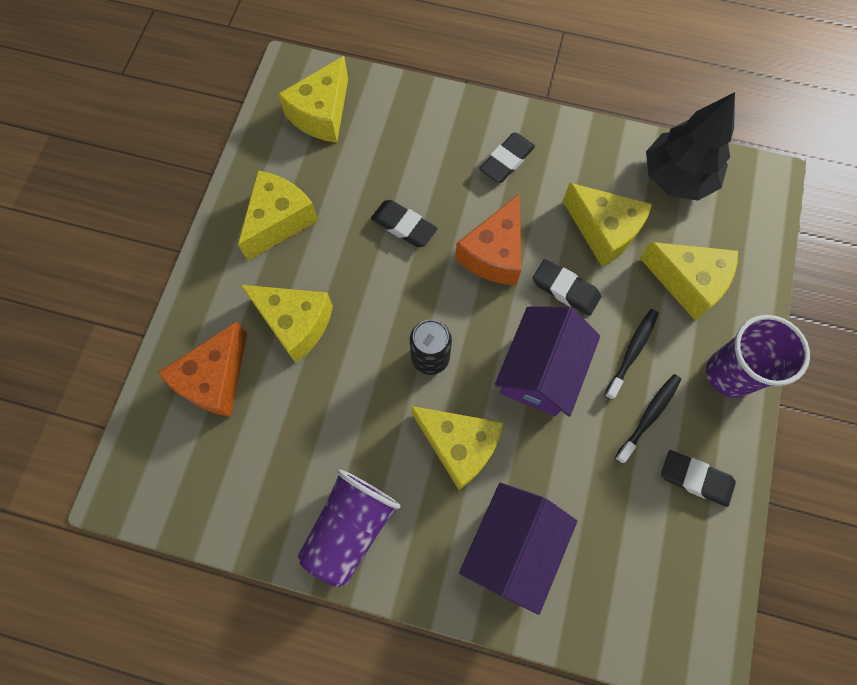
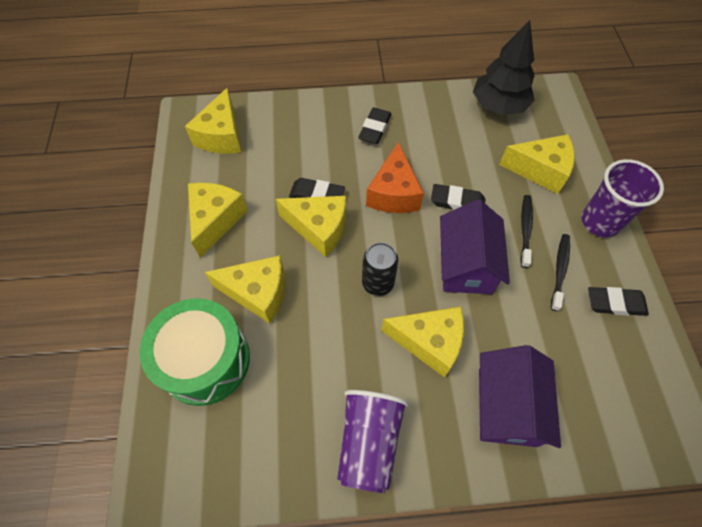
camera: 20 degrees left, 10 degrees down
orange cheese [158,321,247,417] -> green drum [140,298,250,406]
yellow cheese [563,183,652,267] -> yellow cheese moved to [275,196,346,257]

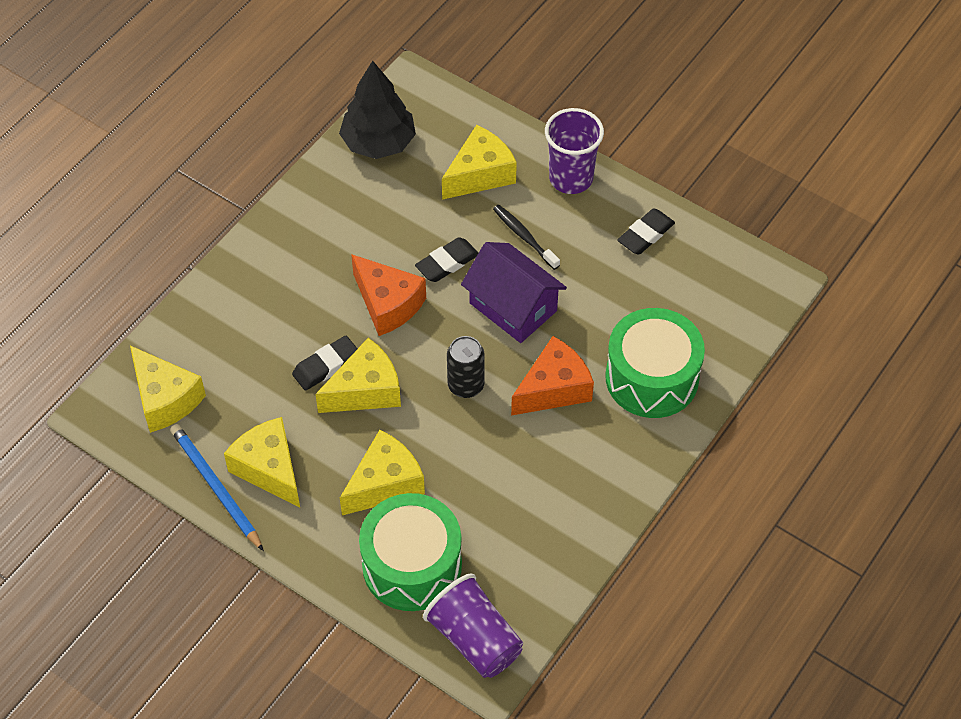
camera: 50 degrees left, 5 degrees down
purple cup [337,390,408,493] -> purple cup moved to [423,574,523,678]
black eraser [358,108,391,144] -> none
yellow cheese [381,307,464,378] -> orange cheese [511,336,594,416]
purple house [479,345,561,448] -> green drum [605,308,705,418]
black toothbrush [551,234,570,311] -> none
none -> blue pencil [170,424,264,551]

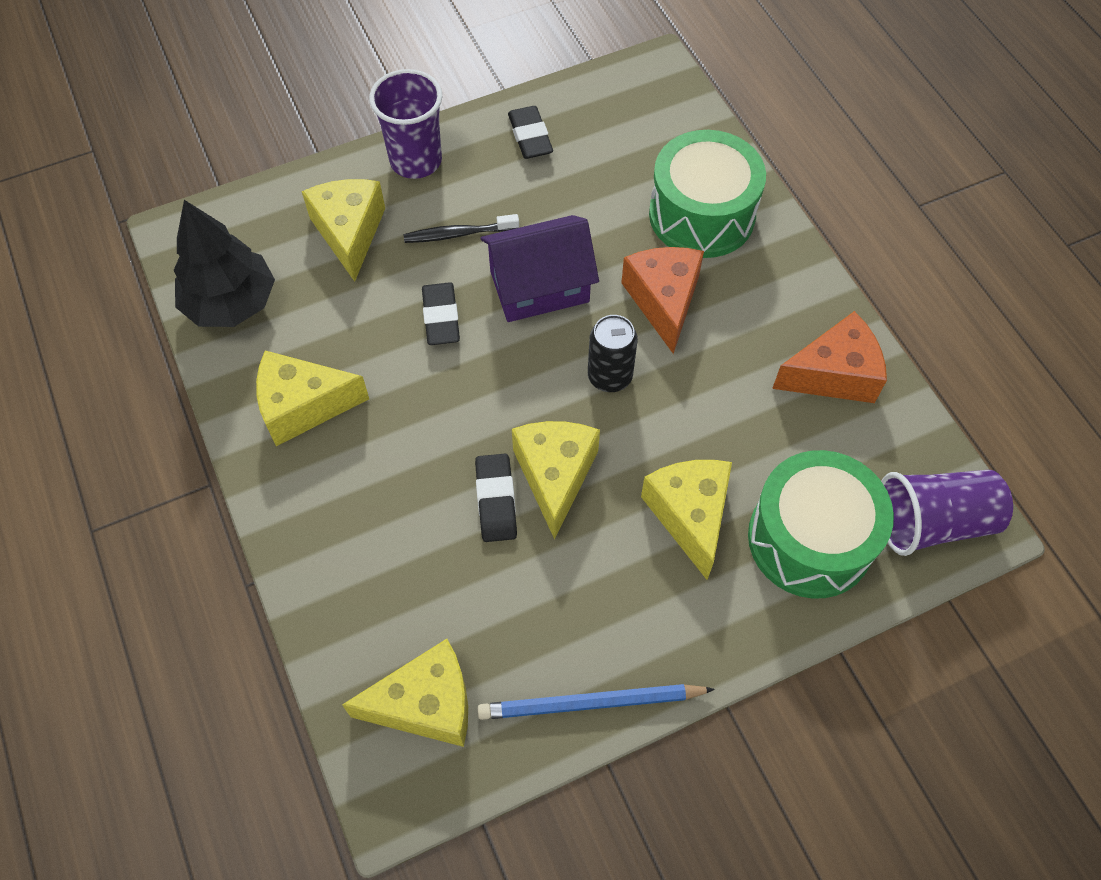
camera: 60 degrees left, 5 degrees up
yellow cheese [224,417,300,507] -> yellow cheese moved to [256,351,369,446]
orange cheese [351,254,426,336] -> orange cheese moved to [772,311,887,403]

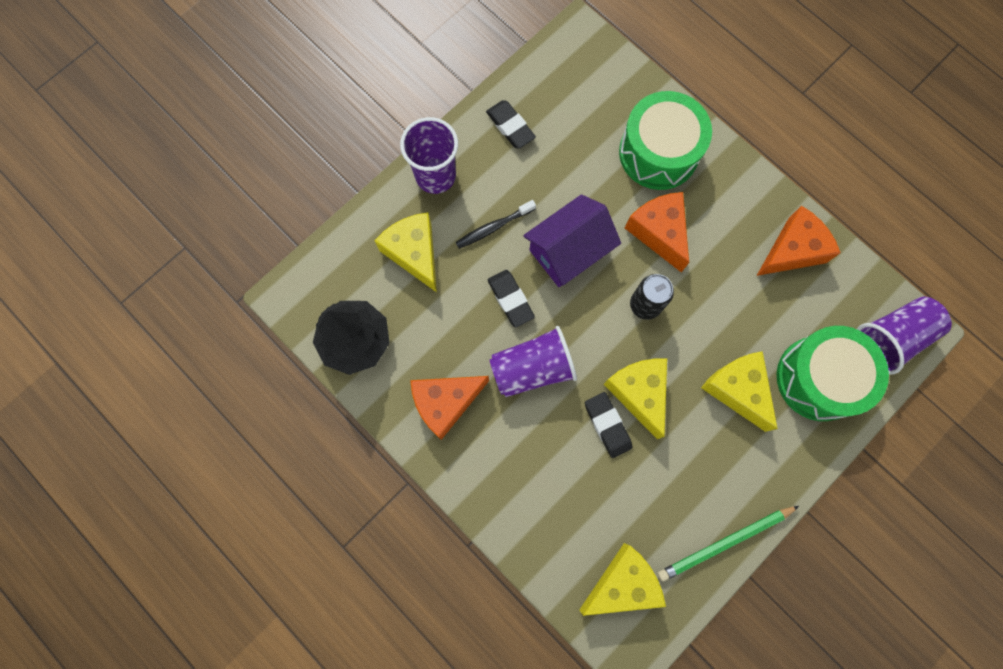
camera: 20 degrees left, 15 degrees up
yellow cheese [256,351,369,446] -> orange cheese [410,376,489,440]
blue pencil [477,684,715,720] -> green pencil [658,506,799,582]
none -> purple cup [490,326,577,397]

